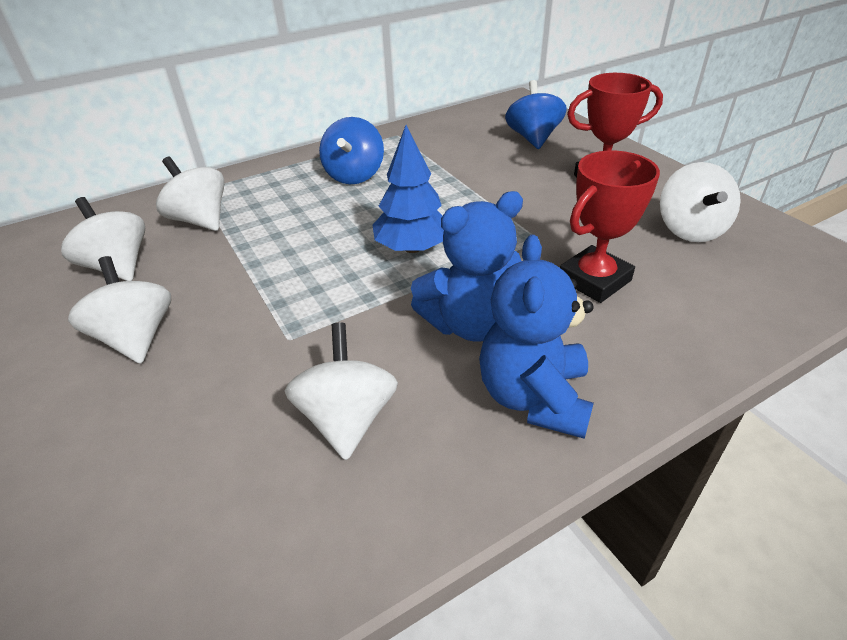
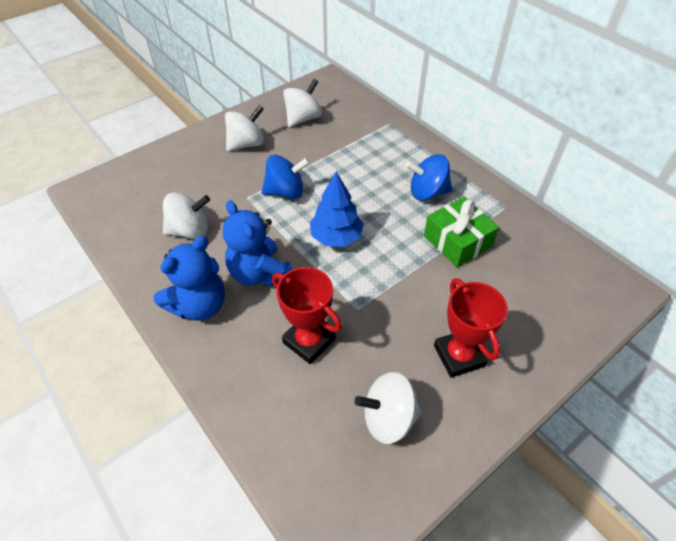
camera: 80 degrees right, 10 degrees up
white spinning top [156,157,224,231] -> none
blue teddy bear [479,235,594,439] -> blue teddy bear turned 135 degrees clockwise [154,236,225,321]
blue spinning top [505,80,567,149] -> blue spinning top moved to [262,155,310,199]
none -> green gift [424,197,499,267]

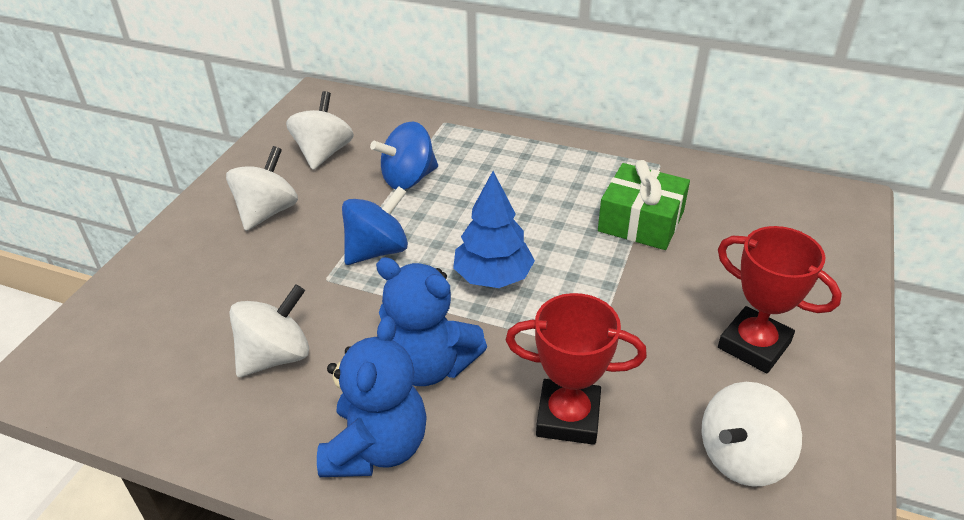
camera: 30 degrees left, 10 degrees down
blue spinning top [406,154,452,201] -> blue spinning top moved to [370,122,438,190]

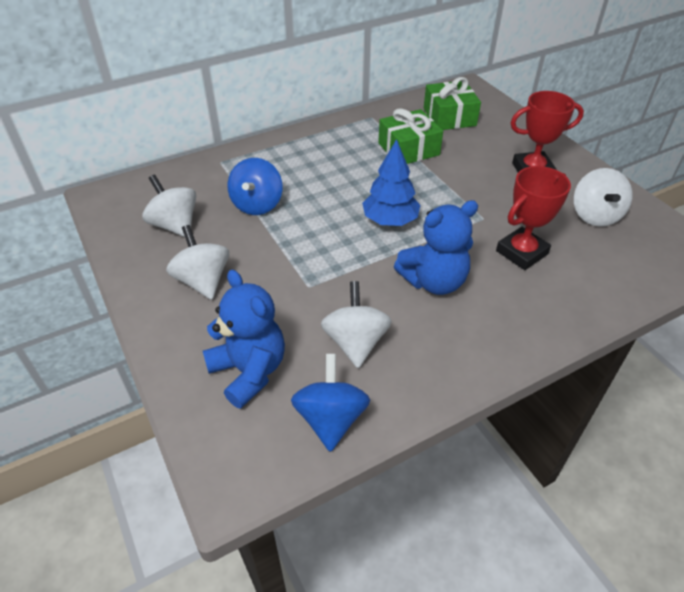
camera: 50 degrees left, 5 degrees up
blue teddy bear [317,316,427,477] -> blue teddy bear moved to [203,270,285,409]
blue spinning top [342,186,408,265] -> blue spinning top moved to [291,354,370,452]
none -> green gift [424,77,481,130]

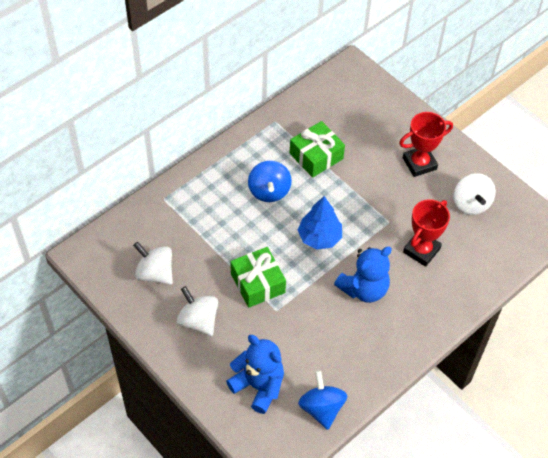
camera: 15 degrees left, 10 degrees up
blue spinning top [227,158,283,215] -> blue spinning top moved to [248,161,292,202]
white spinning top [321,281,392,368] -> none
green gift [424,77,481,130] -> green gift moved to [230,247,286,308]

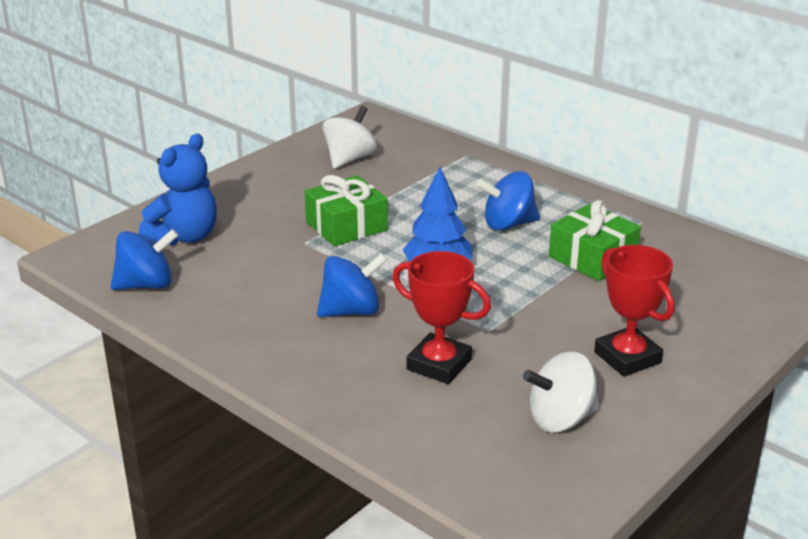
camera: 85 degrees right, 25 degrees down
white spinning top [176,286,218,336] -> none
blue teddy bear [334,247,392,303] -> blue spinning top [317,253,387,317]

